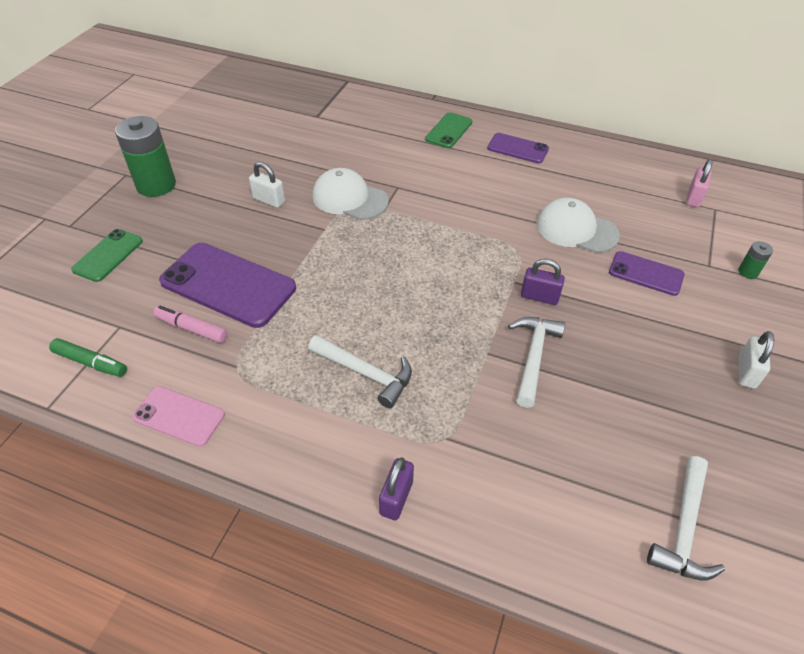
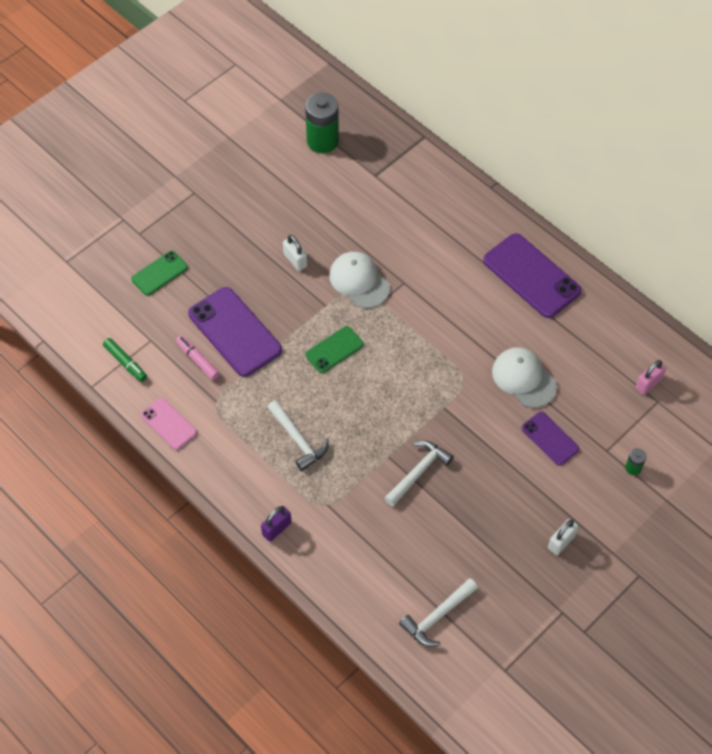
camera: 25 degrees right, 10 degrees up
green battery [115,116,176,197] -> green battery moved to [305,93,339,153]
green phone [425,112,472,148] -> green phone moved to [305,326,364,373]
purple phone [487,133,549,163] -> purple phone [483,233,582,318], size x1.80
purple padlock [521,259,565,305] -> none

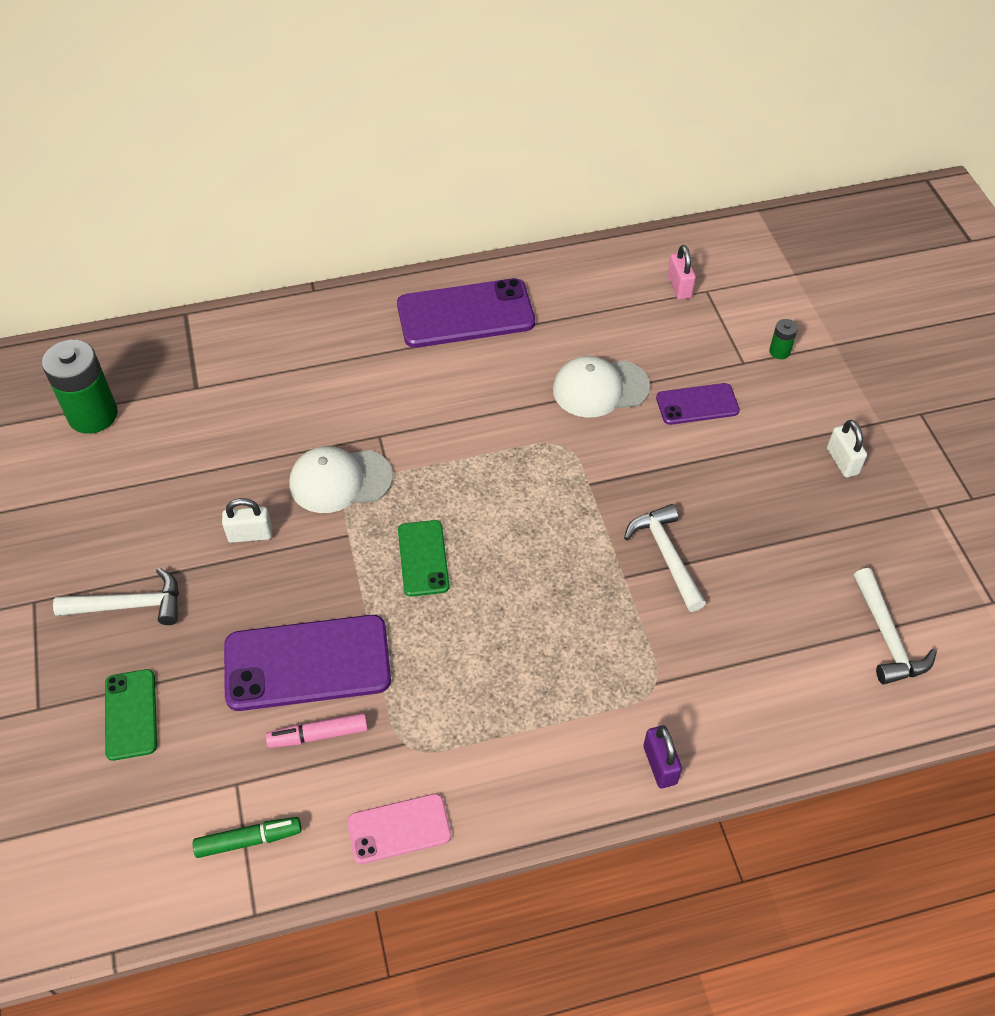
camera: 60 degrees left, 5 degrees down
white hammer [267,400,329,471] -> white hammer moved to [53,568,179,625]

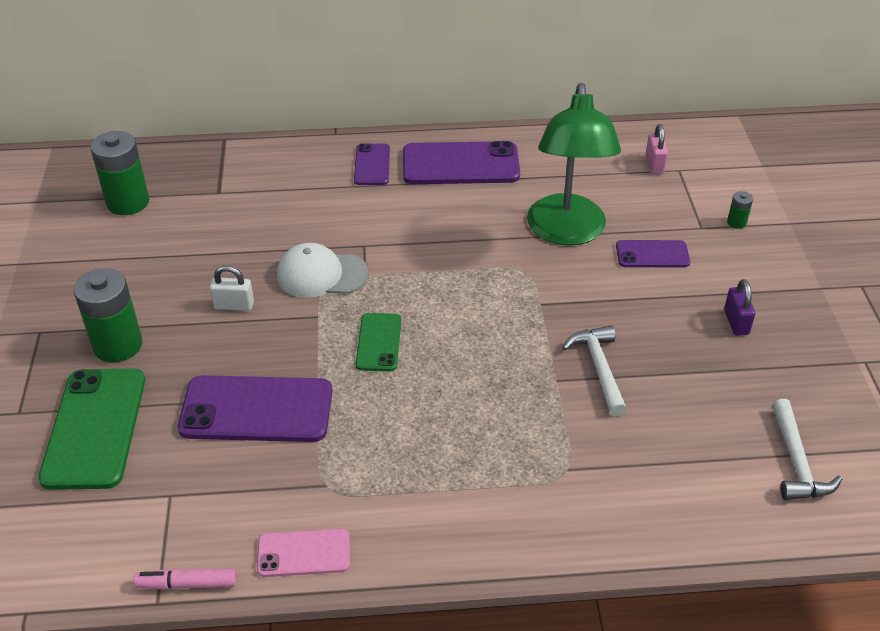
camera: 10 degrees right, 10 degrees down
white hammer [53,568,179,625] -> green battery [74,268,143,362]
green phone [105,669,157,761] -> green phone [38,369,145,490], size x1.80
green marker [193,817,302,858] -> none
pink marker [266,713,368,748] -> pink marker moved to [134,568,237,590]
white cap [553,356,650,418] -> green lamp [527,83,621,246]
purple padlock [643,725,682,788] -> purple padlock moved to [724,279,755,336]
white padlock [827,420,867,478] -> none
none -> purple phone [354,143,390,185]

